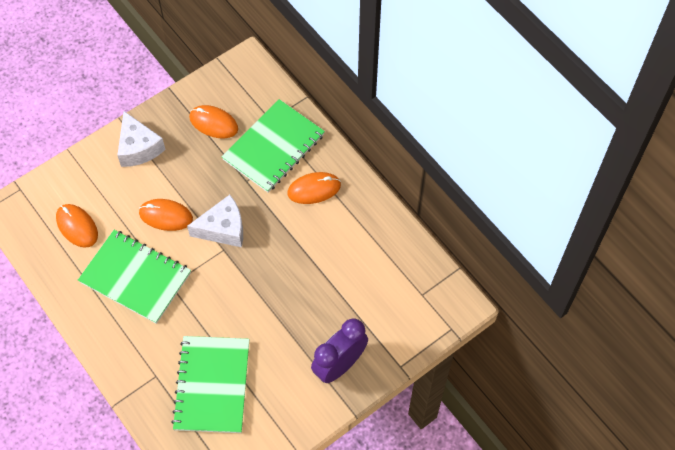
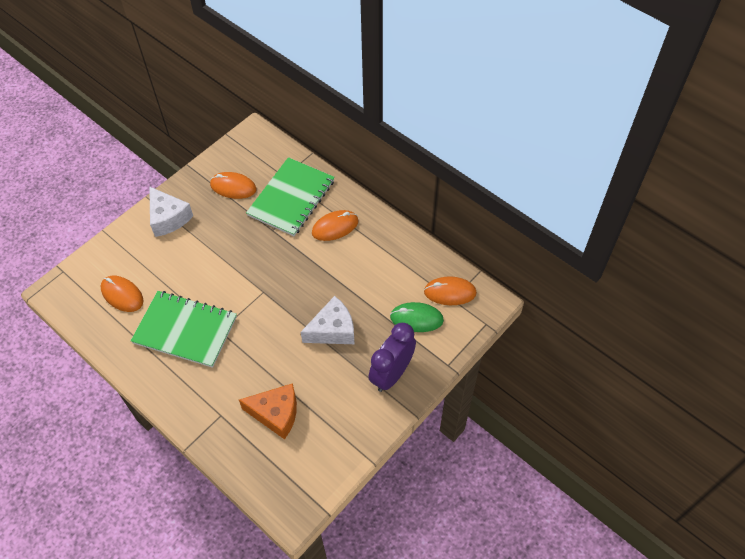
camera: 10 degrees left, 5 degrees down
orange mouse [139,199,193,231] -> orange mouse moved to [424,276,477,305]
green notebook [171,336,250,433] -> orange cheese [239,383,297,440]
white cheese [187,195,243,247] -> white cheese moved to [301,296,355,344]
none -> green mouse [390,302,444,332]

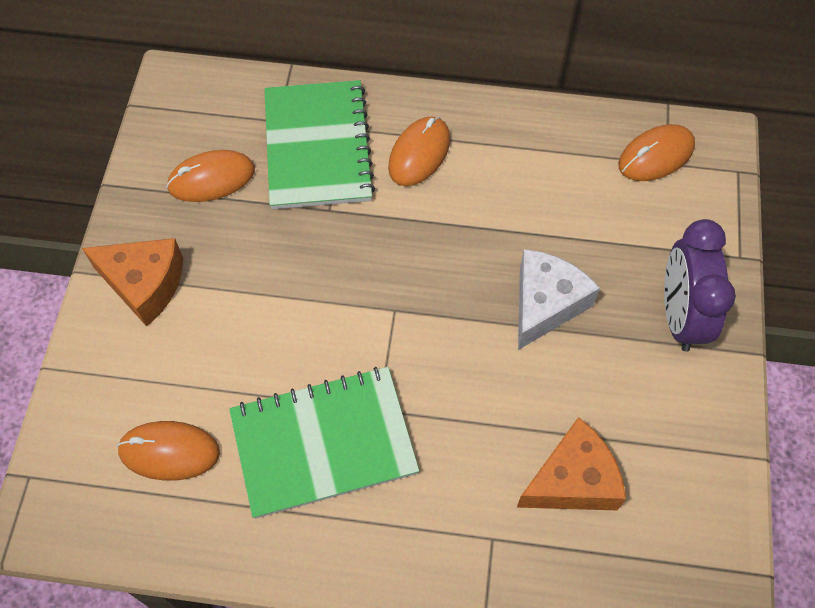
camera: 35 degrees left, 5 degrees up
white cheese [149,186,193,237] -> orange cheese [82,238,183,327]
green mouse [390,302,444,332] -> none

